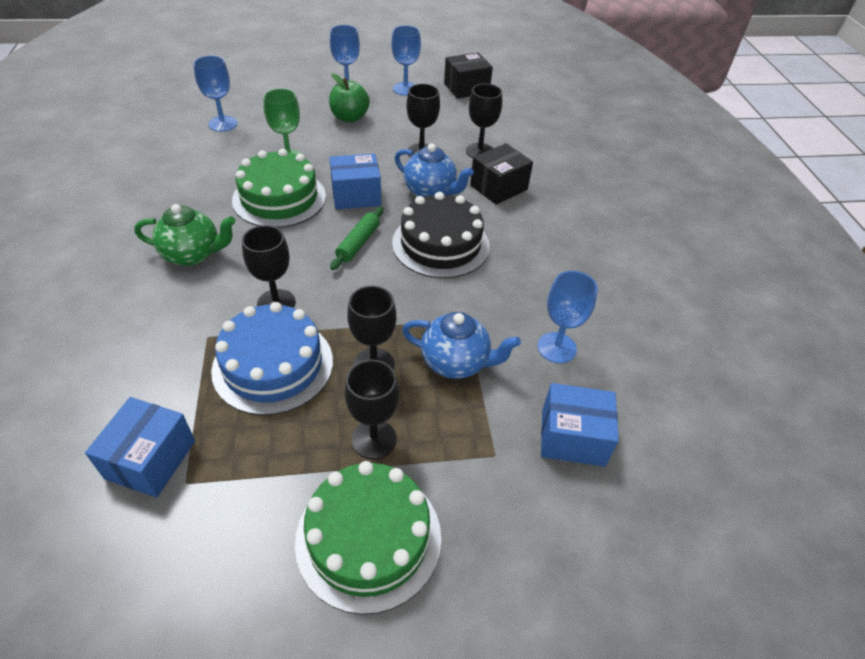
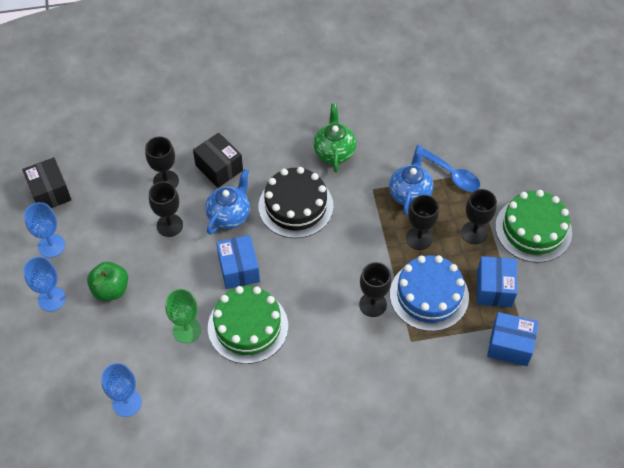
camera: 90 degrees left, 10 degrees up
green teapot [134,204,236,266] -> green teapot moved to [313,104,356,172]
green rolling pin [330,207,383,270] -> none
blue goblet [537,271,598,363] -> none
blue box [541,383,619,467] -> blue box moved to [477,256,517,307]
none -> blue spoon [422,148,480,192]

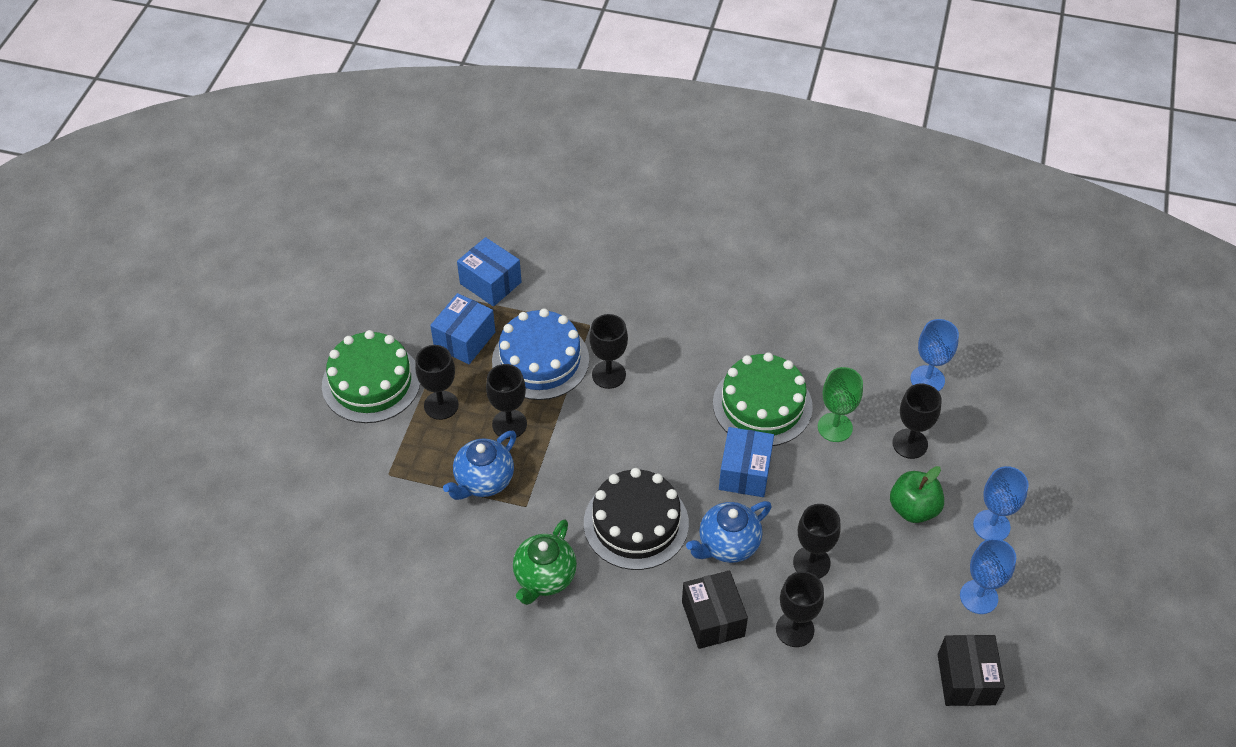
camera: 155 degrees left, 5 degrees down
blue spoon [422,148,480,192] -> none
none -> black goblet [892,384,942,459]

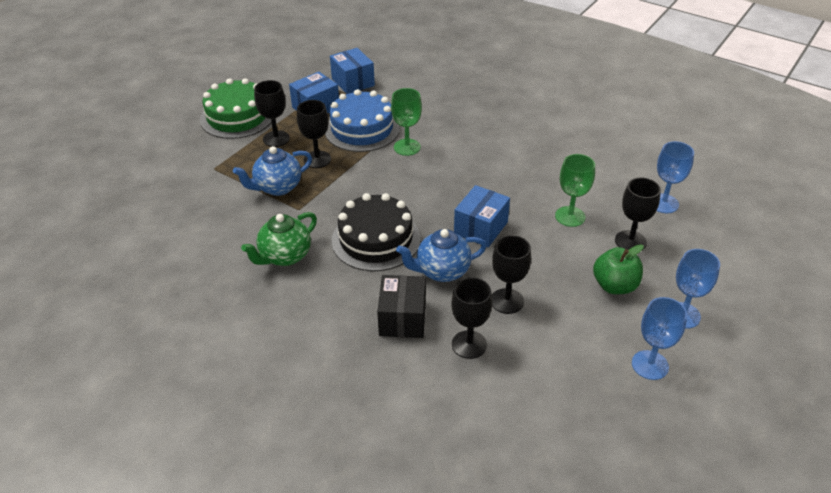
camera: 20 degrees right, 10 degrees down
black goblet [589,314,628,389] -> green goblet [391,88,422,156]
green cake [713,352,813,446] -> none
black box [938,635,1005,706] -> none

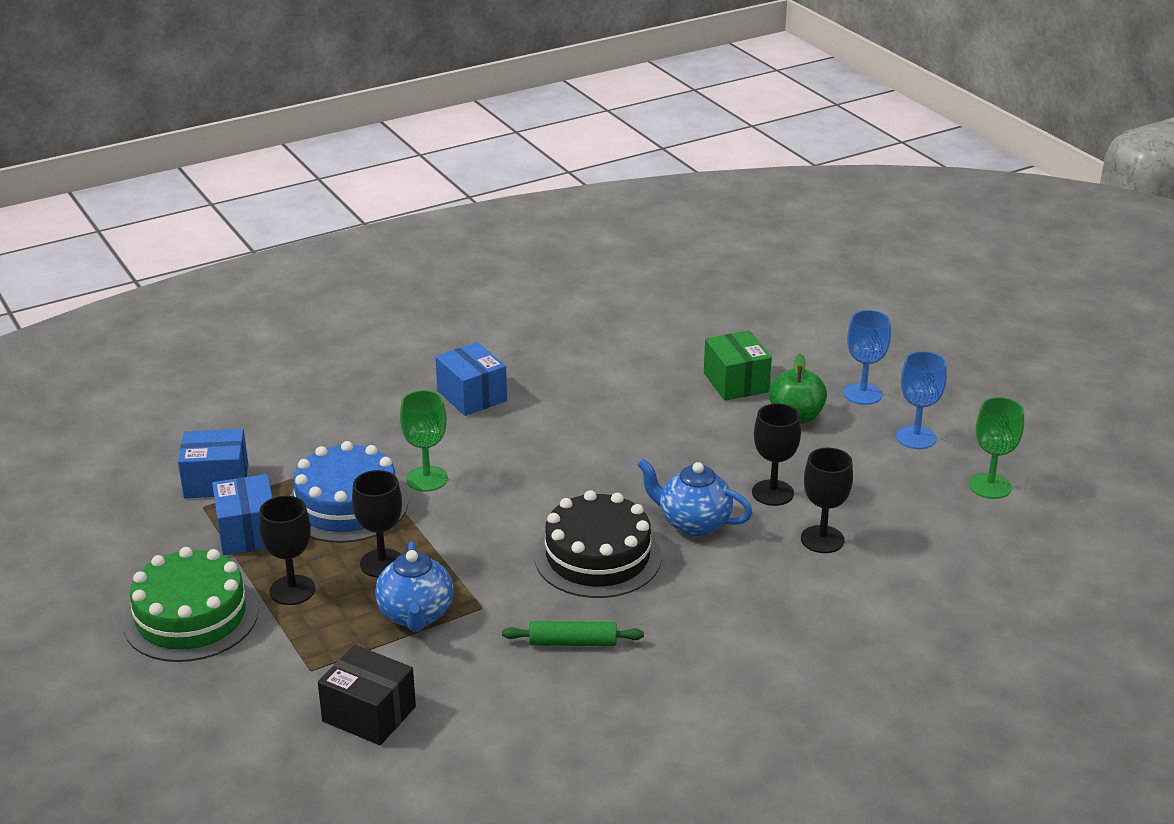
camera: 65 degrees left, 10 degrees down
green teapot [241,212,317,266] -> green rolling pin [502,621,644,646]
black box [377,275,426,338] -> black box moved to [318,645,416,745]
blue teapot [396,229,486,282] -> blue teapot turned 105 degrees clockwise [637,459,753,536]
blue box [454,185,510,247] -> blue box moved to [435,342,507,416]
green goblet [555,154,595,227] -> green goblet moved to [969,397,1024,499]
black goblet [615,177,661,250] -> green box [704,331,772,401]
blue goblet [657,141,694,213] -> none

